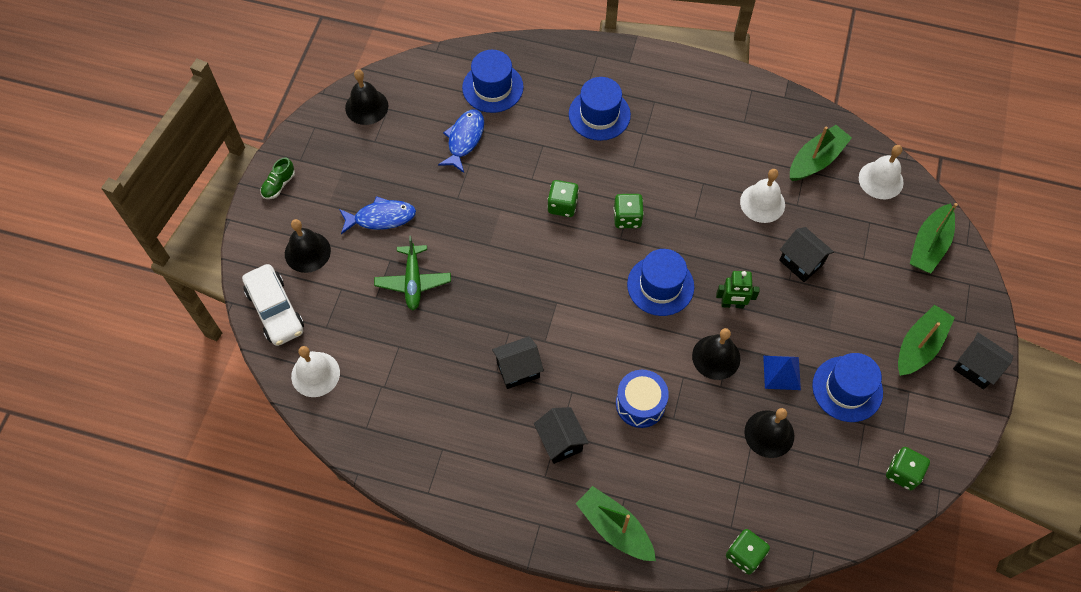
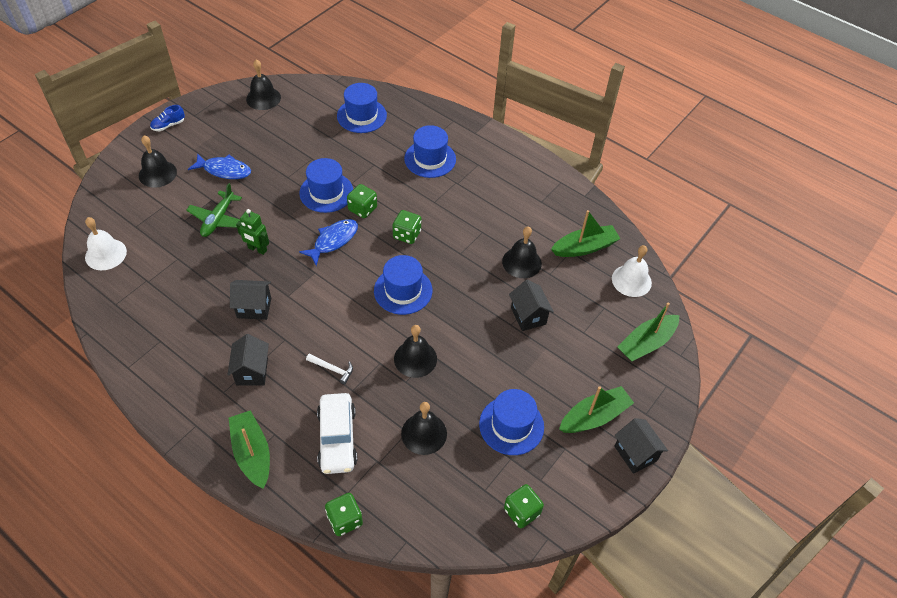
camera: 20 degrees right, 10 degrees down
white car [242,264,304,346] -> white car moved to [317,393,357,474]
green shoe [260,157,295,199] -> blue shoe [150,105,185,131]
blue fish [438,109,484,173] -> blue fish moved to [299,219,358,266]
blue drum [616,370,669,428] -> white hammer [306,354,353,384]
green robot [716,271,760,308] -> green robot moved to [236,209,269,255]
white bell [740,169,785,223] -> black bell [502,226,542,278]
blue pyramid [763,356,801,390] -> none
none -> blue hat [300,158,353,213]

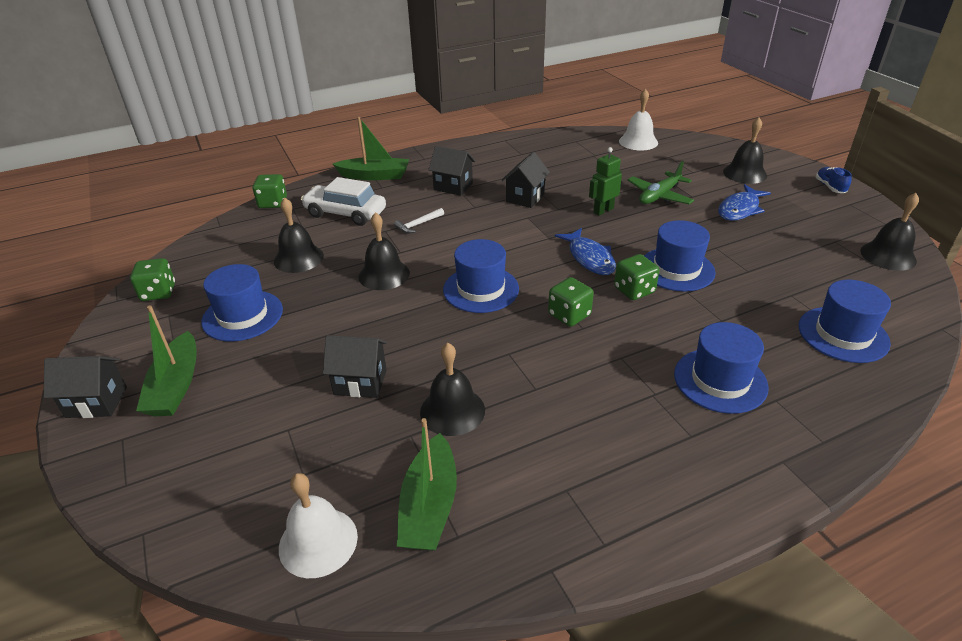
camera: 120 degrees right, 15 degrees down
green plane [186,183,242,237] -> green plane turned 90 degrees counterclockwise [627,161,694,204]
green boat [618,303,679,362] -> none

